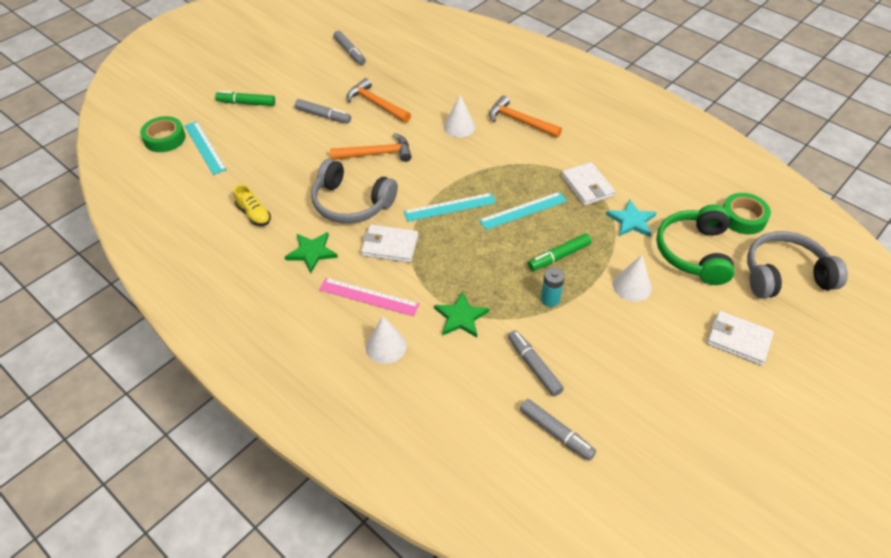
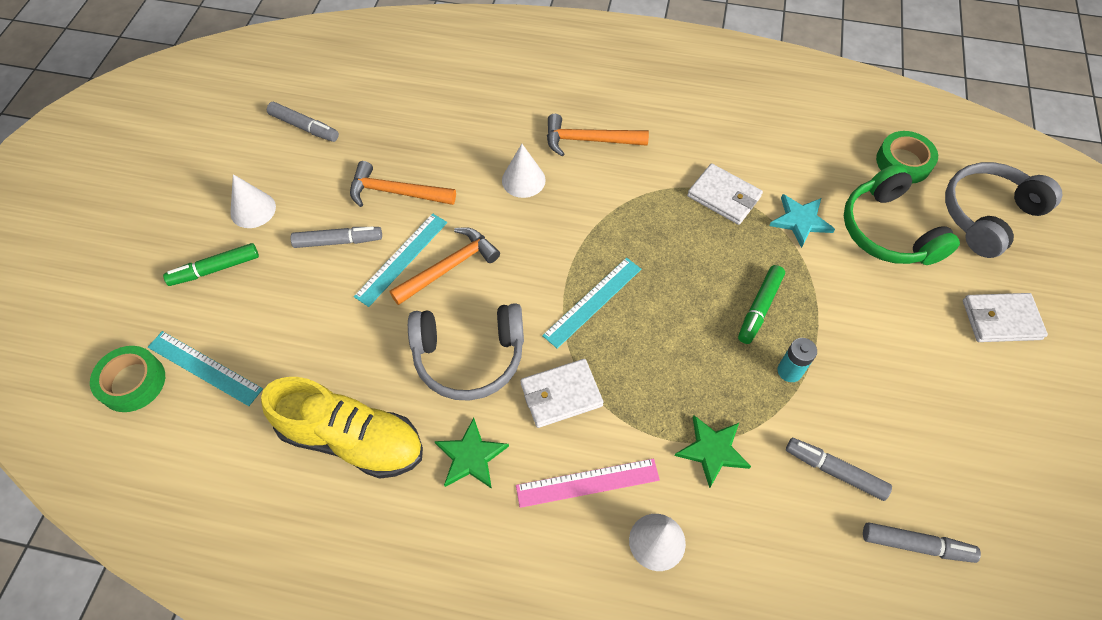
camera: 30 degrees left, 10 degrees up
yellow shoe [234,185,271,226] -> yellow shoe [261,377,423,479], size x2.09
turquoise ruler [479,192,567,230] -> turquoise ruler moved to [354,213,447,307]
white cone [613,255,652,302] -> white cone moved to [230,174,276,228]

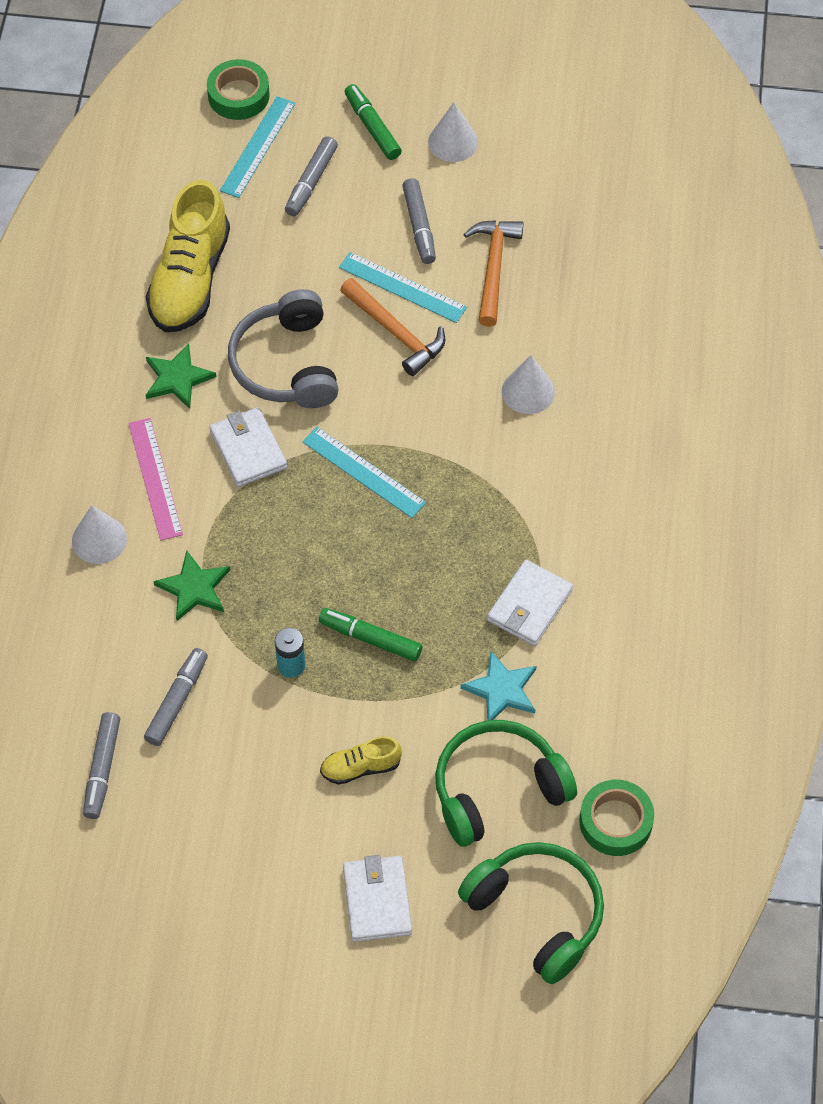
camera: 85 degrees right, 0 degrees up
grey marker [267,102,339,142] -> grey marker moved to [285,136,338,216]
orange hammer [547,114,649,156] -> none
grey headphones [945,162,1062,258] -> green headphones [458,842,604,984]
none -> yellow shoe [320,736,402,785]

